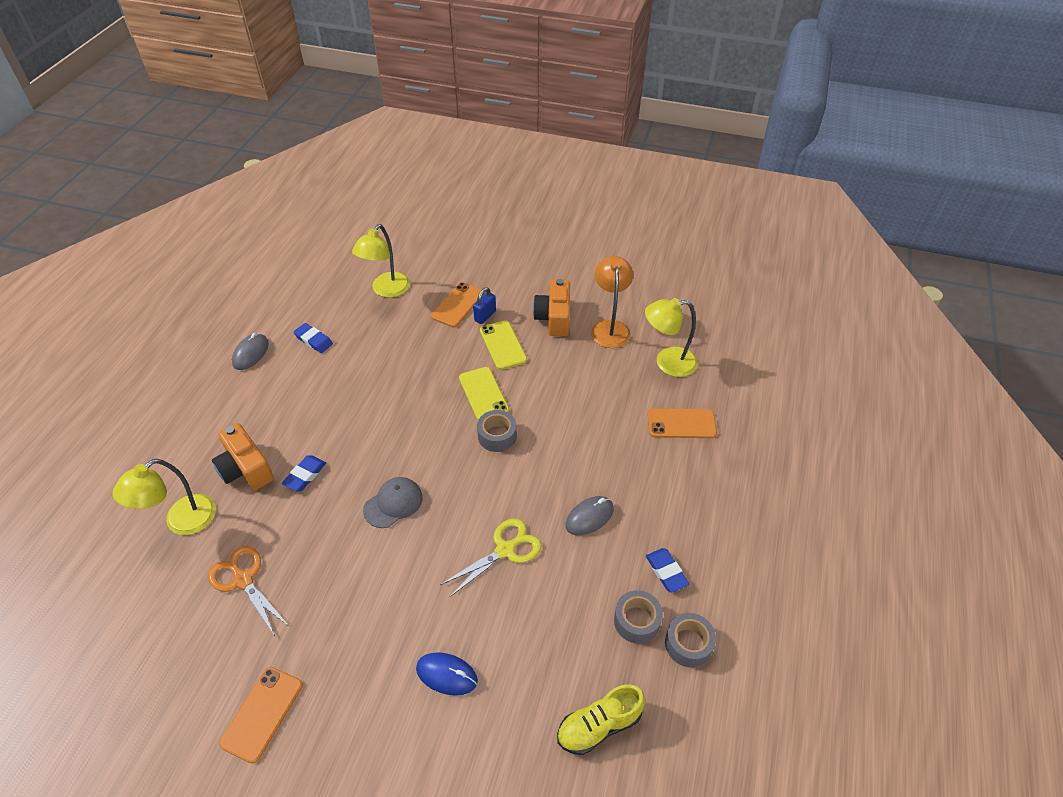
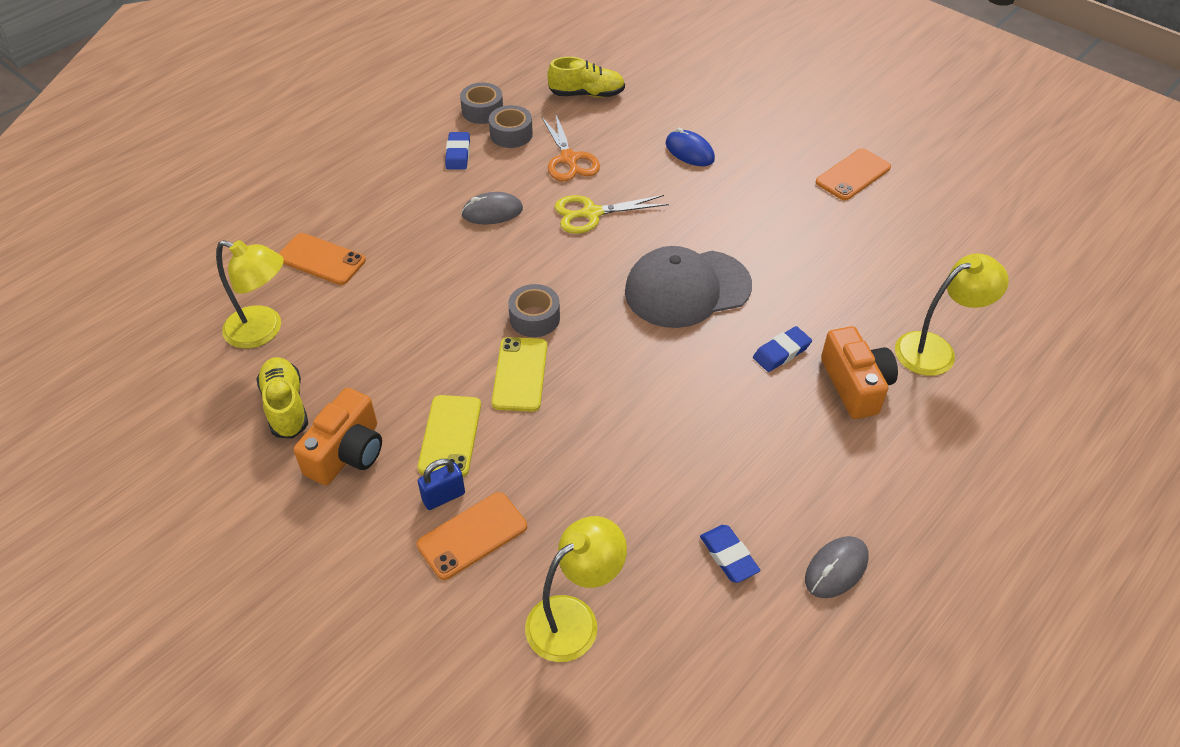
camera: 155 degrees left, 0 degrees up
orange scissors [208,546,290,636] -> orange scissors moved to [541,114,600,181]
grey cap [363,477,423,528] -> grey cap [625,246,752,328], size x1.76
orange lamp [591,256,633,348] -> yellow shoe [256,357,308,439]

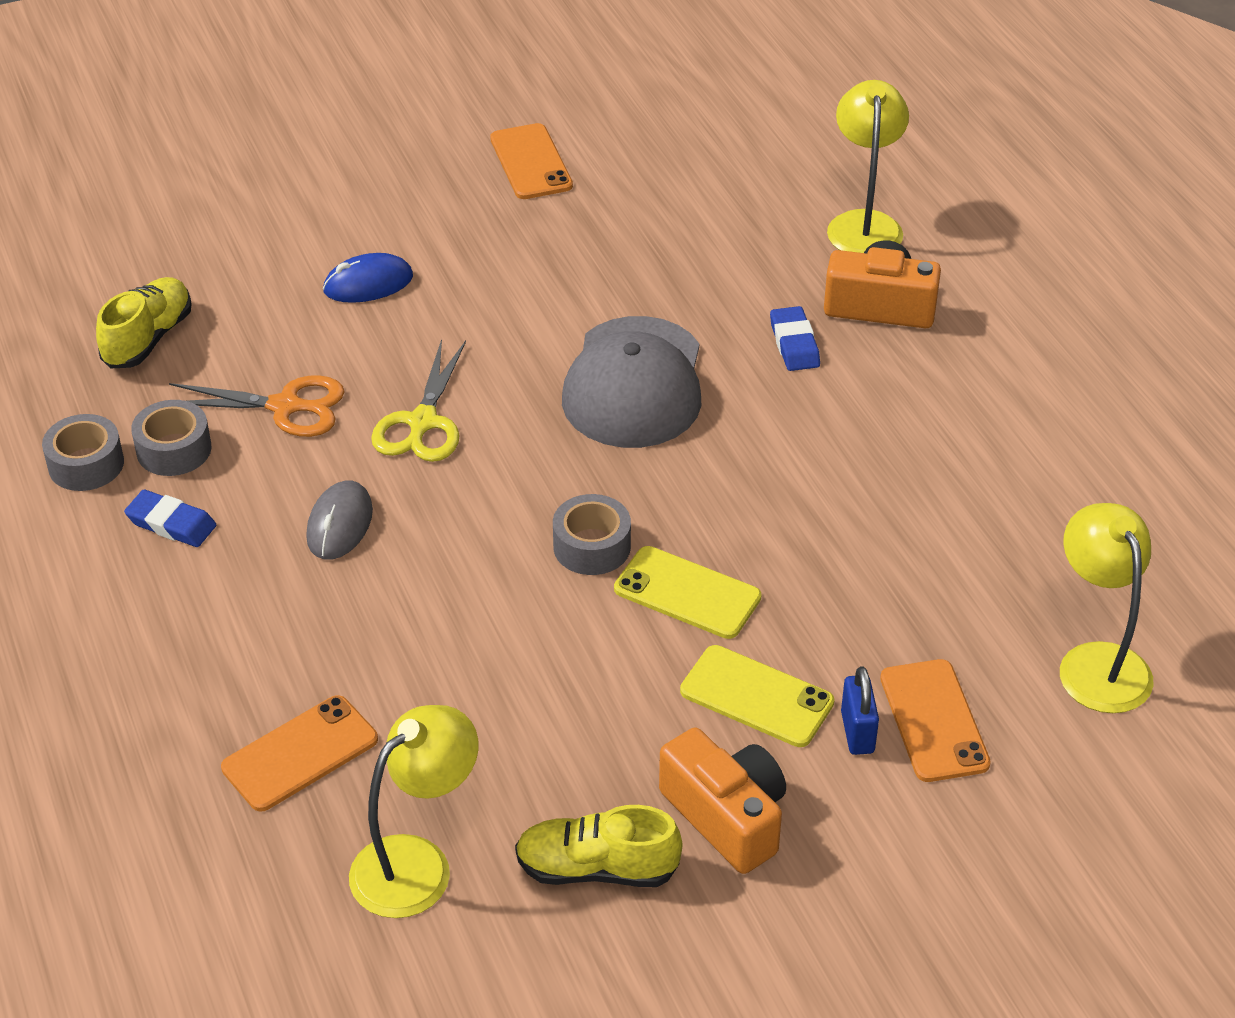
camera: 65 degrees left, 5 degrees down
blue eraser [700,525,760,583] -> none
grey mouse [805,536,869,598] -> none

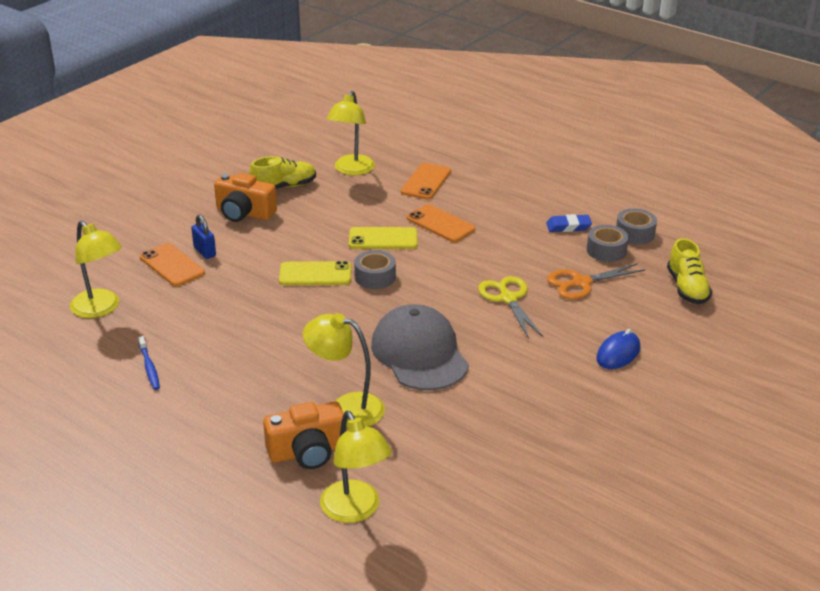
camera: 150 degrees right, 10 degrees down
grey mouse [306,480,373,560] -> none
orange phone [490,123,573,199] -> orange phone moved to [407,204,476,242]
yellow phone [680,645,834,747] -> yellow phone moved to [349,227,417,249]
blue eraser [770,306,820,371] -> yellow lamp [303,313,385,427]
none -> blue toothbrush [138,336,160,390]

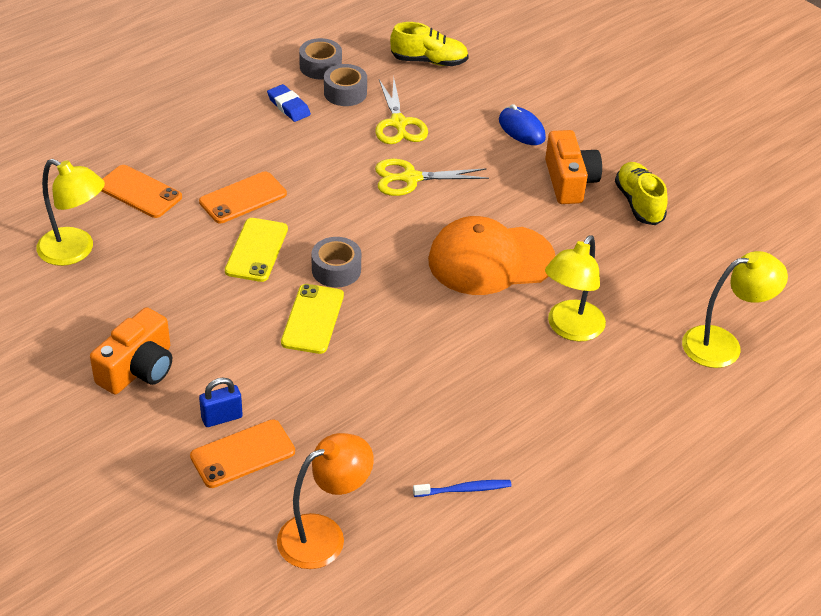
camera: 80 degrees left, 10 degrees up
yellow lamp [70,221,122,318] -> orange lamp [277,433,374,569]
yellow shoe [249,156,316,189] -> yellow shoe moved to [615,162,668,225]
orange camera [263,402,344,469] -> orange camera moved to [545,130,602,204]
grey cap [371,304,469,390] -> orange cap [428,216,555,295]
blue eraser [546,214,592,232] -> blue eraser turned 45 degrees counterclockwise [267,84,311,122]
orange scissors [547,263,646,299] -> yellow scissors [375,78,428,144]

